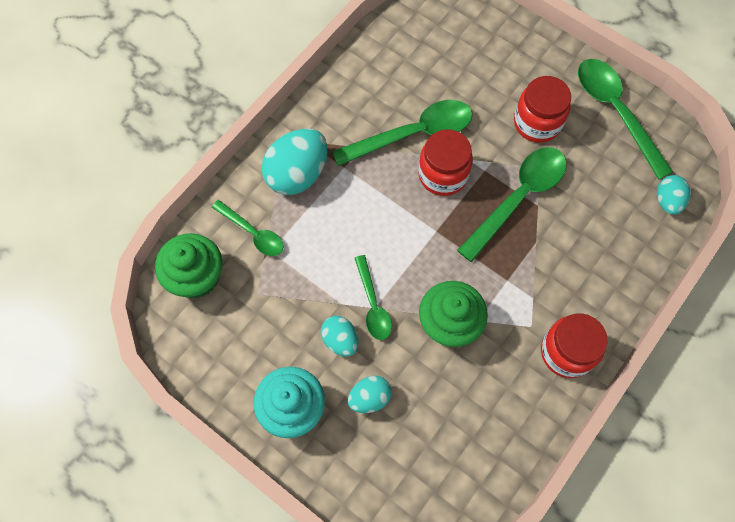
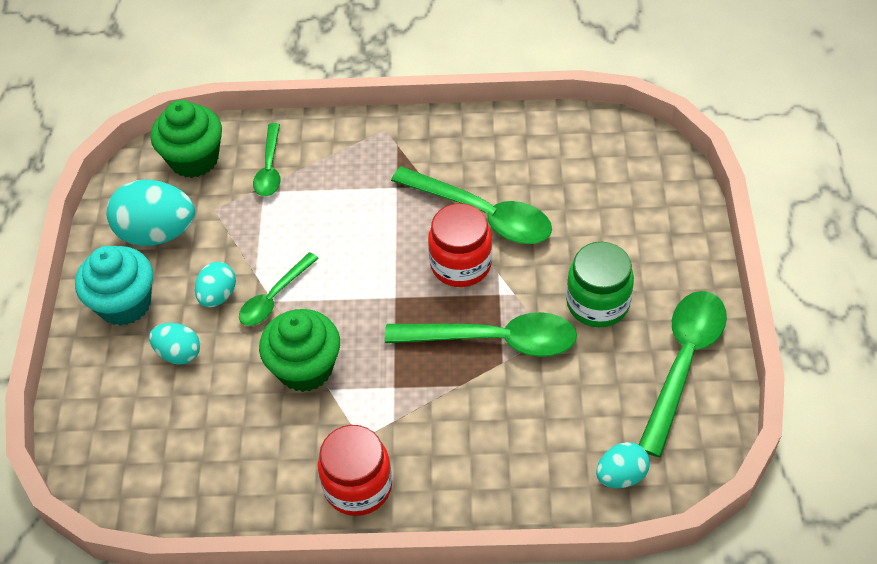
camera: 55 degrees right, 15 degrees down
turquoise egg [262,129,327,195] -> turquoise egg moved to [106,180,195,246]
red jar [514,76,571,143] -> green jar [566,242,634,327]

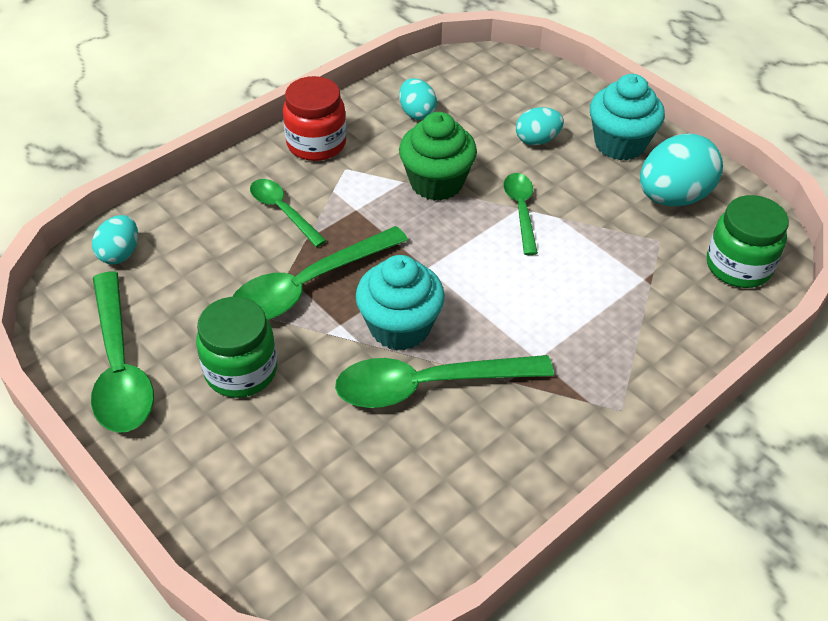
camera: 135 degrees right, 5 degrees down
green cupcake [151,100,222,178] -> green jar [707,195,789,288]
turquoise egg [195,262,236,308] -> turquoise egg moved to [399,78,437,120]
green spoon [253,123,281,197] -> green spoon moved to [250,179,327,247]
red jar [428,203,492,287] -> turquoise cupcake [356,255,445,350]

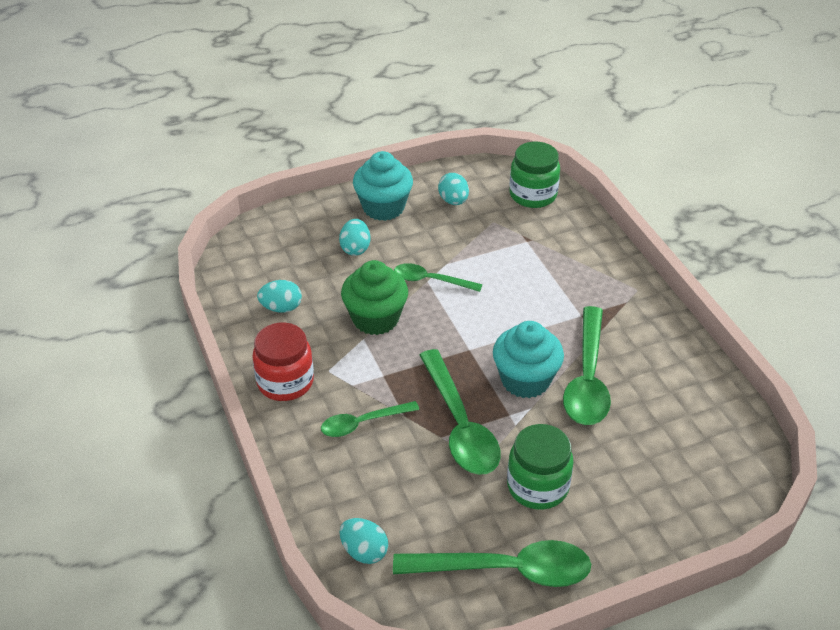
camera: 70 degrees left, 5 degrees down
turquoise egg [640,133,723,206] -> turquoise egg [438,173,469,205], size x0.56

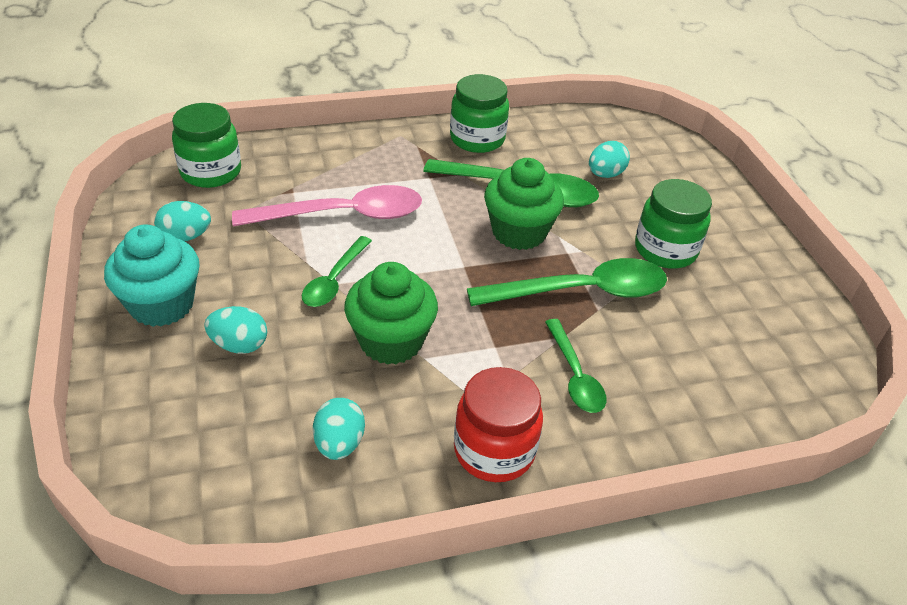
camera: 85 degrees left, 0 degrees up
turquoise egg [340,518,388,564] -> turquoise egg moved to [589,141,630,178]
green spoon [393,540,591,587] -> none
turquoise cupcake [493,321,564,398] -> green cupcake [484,158,564,250]
none -> pink spoon [232,185,422,227]
none -> green jar [450,74,509,153]

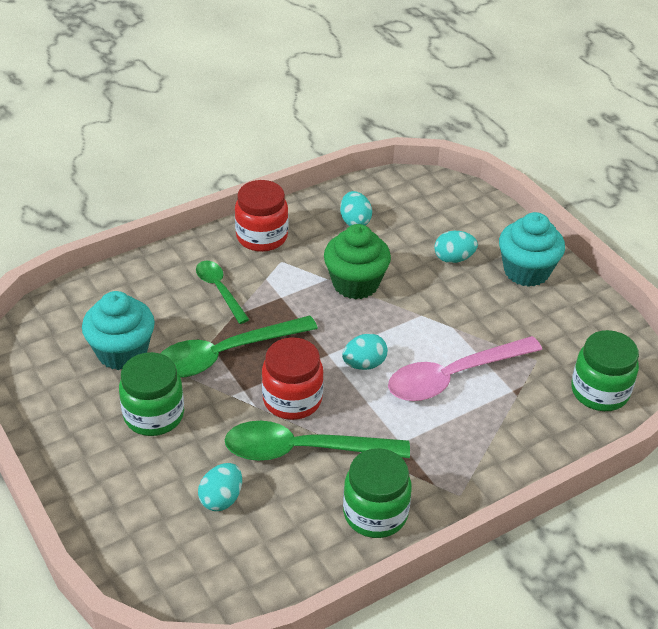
camera: 165 degrees right, 0 degrees up
turquoise egg [154,201,211,241] -> turquoise egg moved to [342,334,388,370]
green spoon [302,236,372,307] -> none
green cupcake [484,158,564,250] -> red jar [262,337,324,420]
none -> turquoise cupcake [82,291,155,370]

